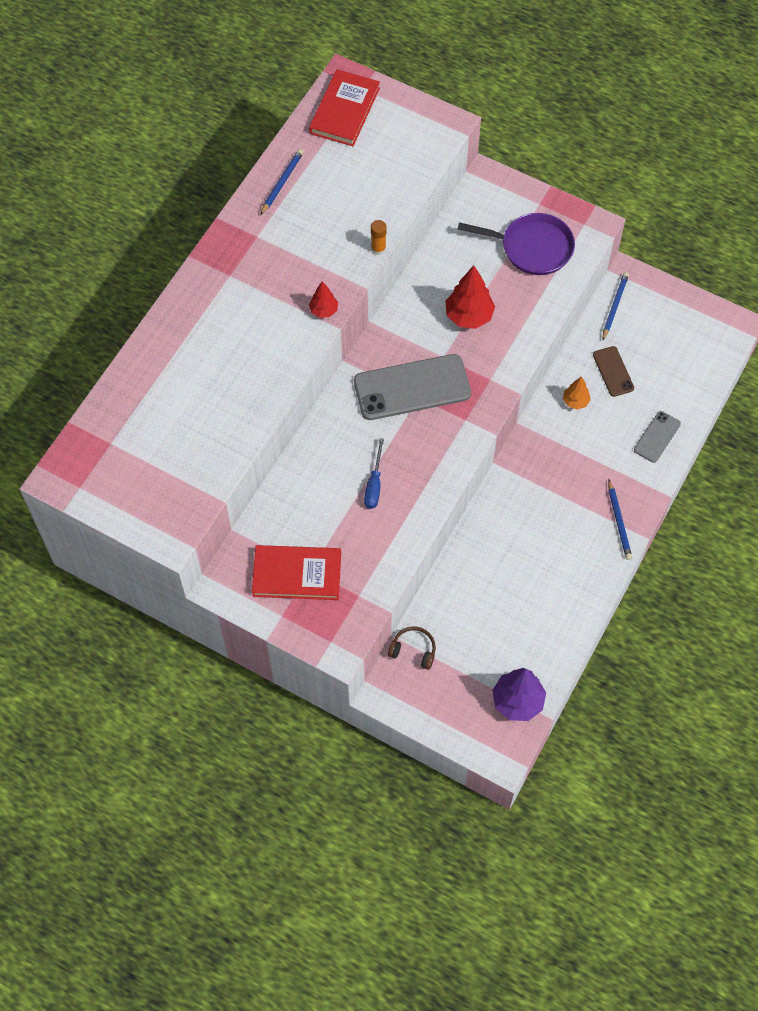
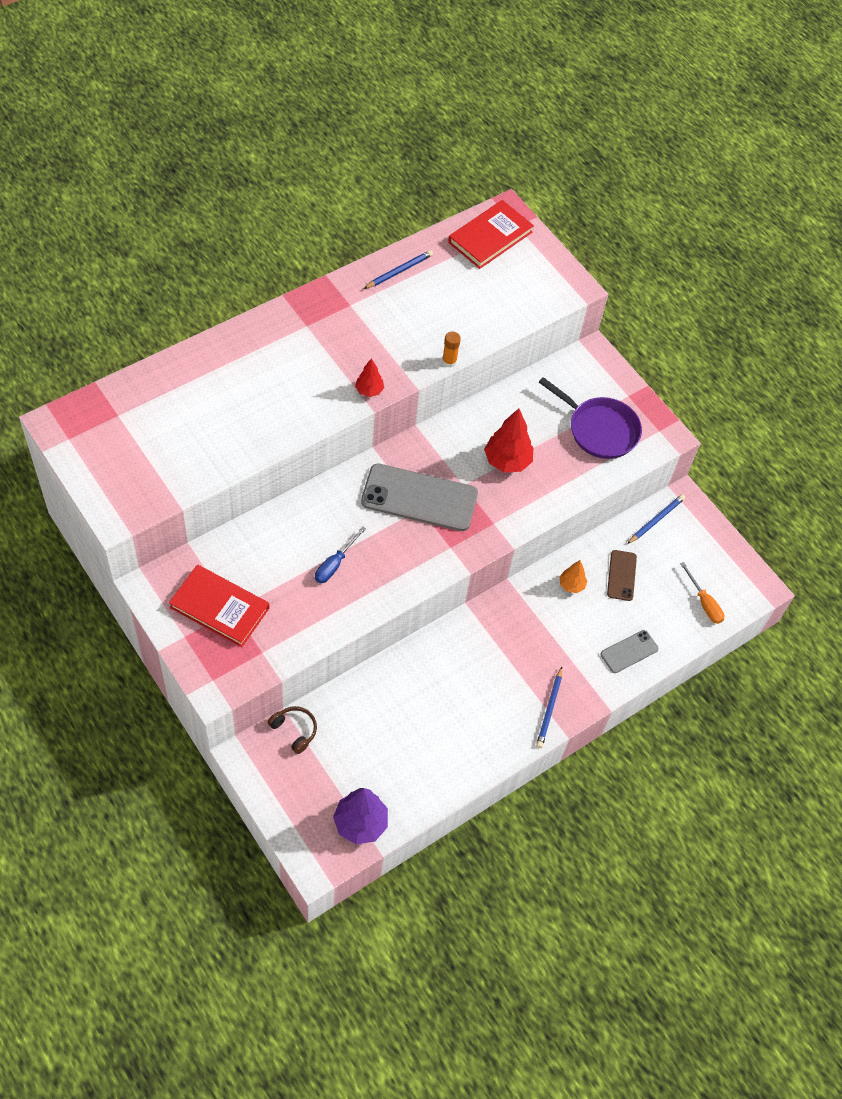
camera: 20 degrees right, 5 degrees down
none -> orange screwdriver [680,562,724,624]

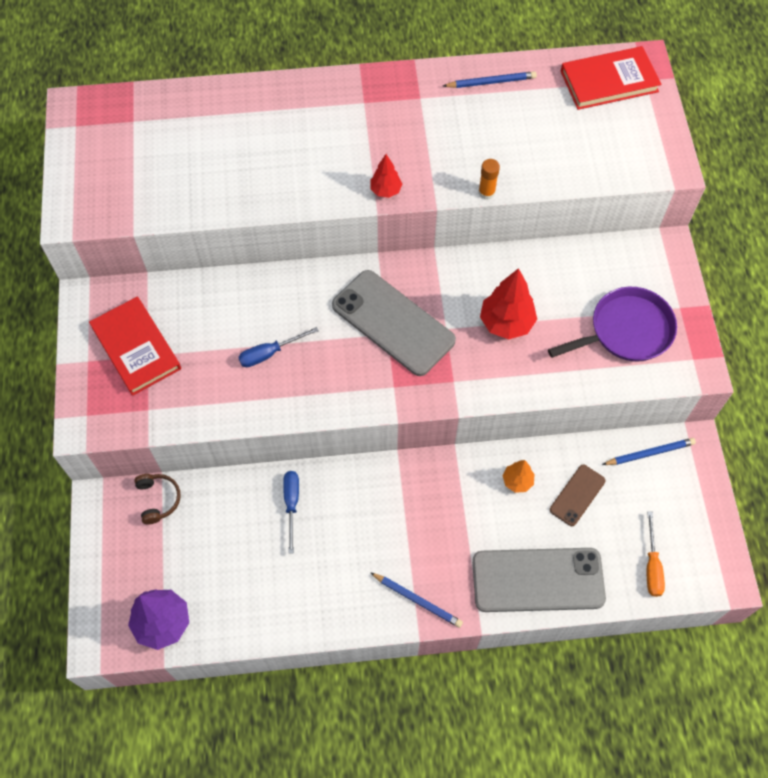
camera: 35 degrees right, 5 degrees up
blue pencil [536,667,562,748] -> blue pencil turned 105 degrees counterclockwise [370,572,463,628]
purple pan [539,377,642,459] -> purple pan turned 90 degrees counterclockwise [548,287,677,361]
grey phone [600,630,659,673] -> grey phone [472,548,606,612], size x1.98
none -> blue screwdriver [283,471,299,554]

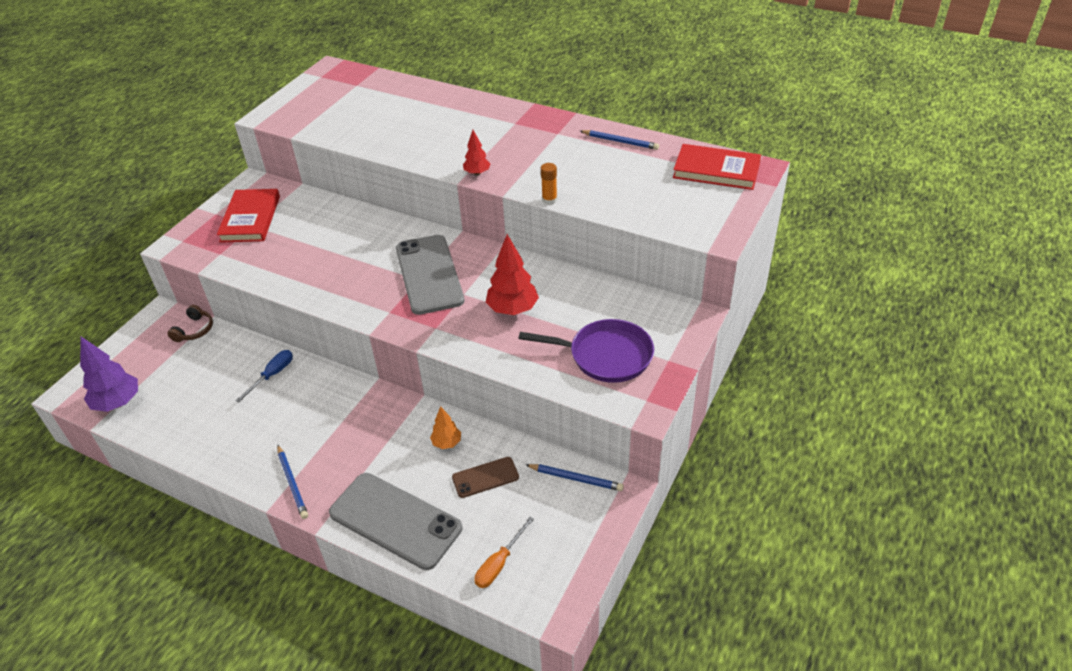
camera: 35 degrees right, 20 degrees down
blue screwdriver [238,327,319,367] -> none

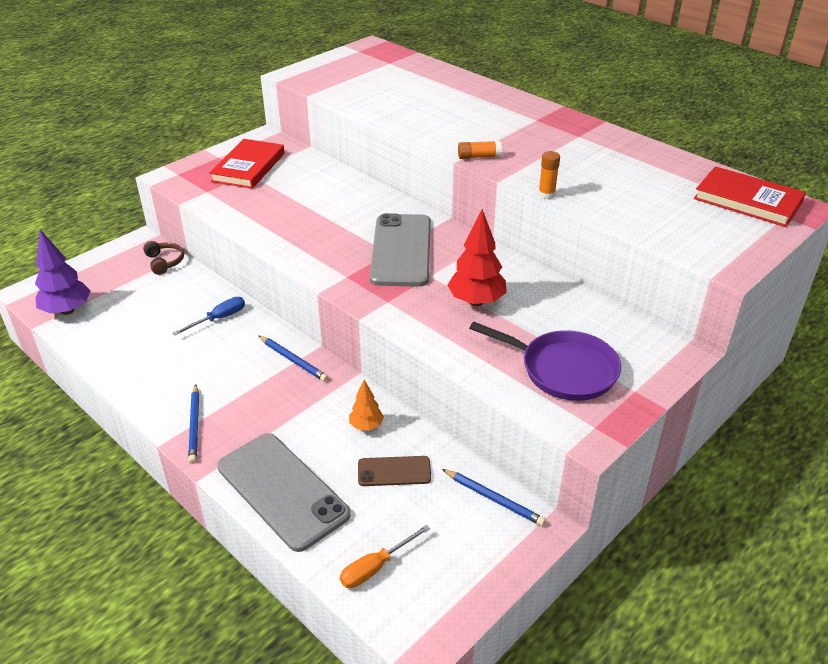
camera: 15 degrees right, 5 degrees down
brown headphones [168,305,213,342] -> brown headphones turned 60 degrees counterclockwise [143,241,184,275]
red tree [463,130,491,175] -> orange glue stick [458,141,502,159]
blue pencil [580,130,659,150] -> blue pencil moved to [258,335,328,382]

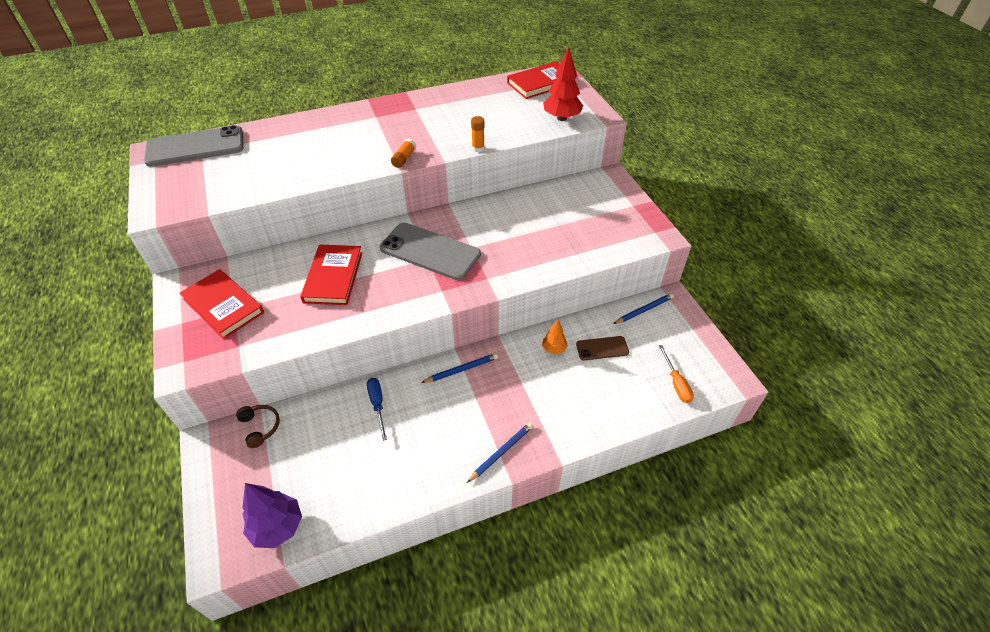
camera: 65 degrees left, 10 degrees up
brown headphones [143,241,184,275] -> brown headphones turned 60 degrees clockwise [236,405,280,448]
blue pencil [188,384,199,464] -> blue pencil turned 60 degrees counterclockwise [467,422,533,483]
grey phone [217,433,351,552] -> grey phone moved to [144,125,244,167]
brown phone [358,456,431,486] -> brown phone turned 60 degrees clockwise [576,336,629,361]
red tree [447,209,507,306] -> red tree moved to [543,47,583,121]
purple pan [469,321,621,401] -> none
none -> red book [300,245,362,305]

